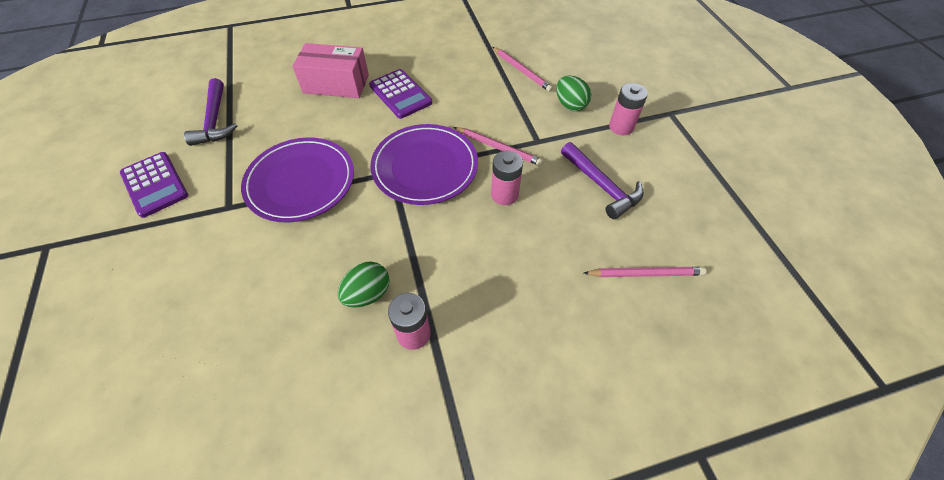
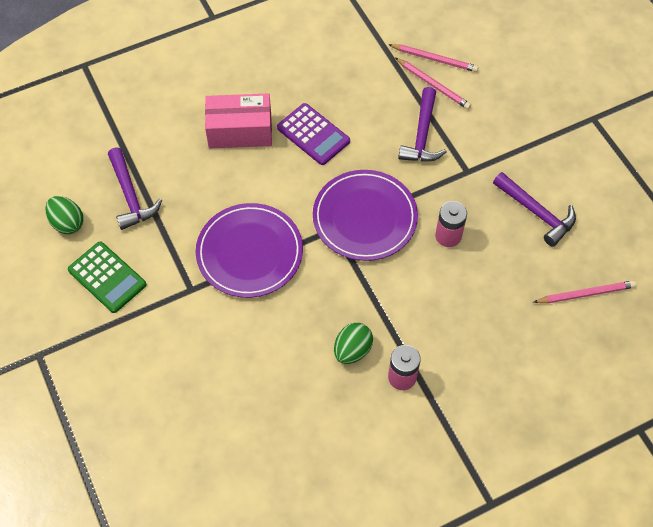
camera: 10 degrees left, 5 degrees up
purple calculator [120,152,188,218] -> green calculator [68,242,146,313]
pink pencil [454,127,544,166] -> pink pencil moved to [388,44,479,72]
green egg [556,75,591,111] -> green egg moved to [45,196,84,234]
pink battery [609,83,648,135] -> none
none -> purple hammer [398,87,447,162]

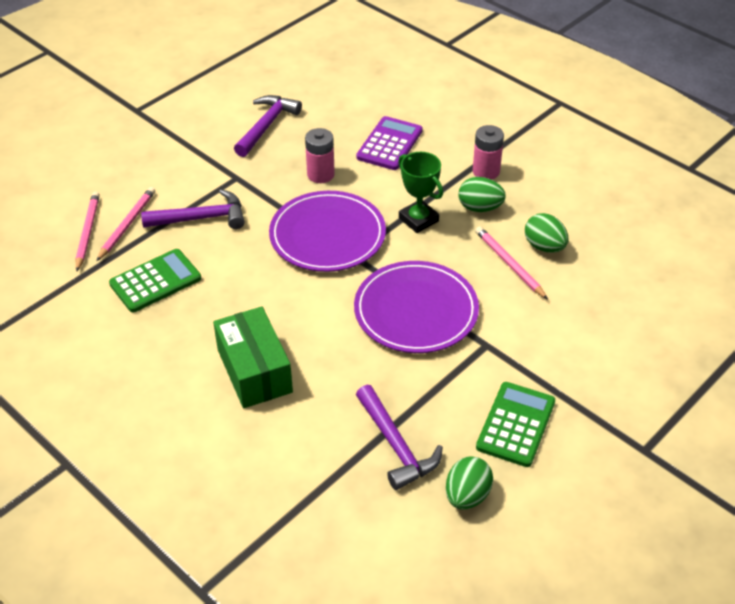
camera: 110 degrees left, 15 degrees down
purple hammer [108,147,162,230] -> purple hammer turned 105 degrees clockwise [356,385,443,490]
pink box [205,93,272,148] -> green box [213,306,293,408]
purple calculator [277,103,350,165] -> purple calculator moved to [356,116,423,170]
pink pencil [534,280,636,303] -> pink pencil moved to [475,226,548,299]
none -> green calculator [109,249,201,312]
none -> green trophy [398,152,443,233]
none -> green egg [525,213,568,253]

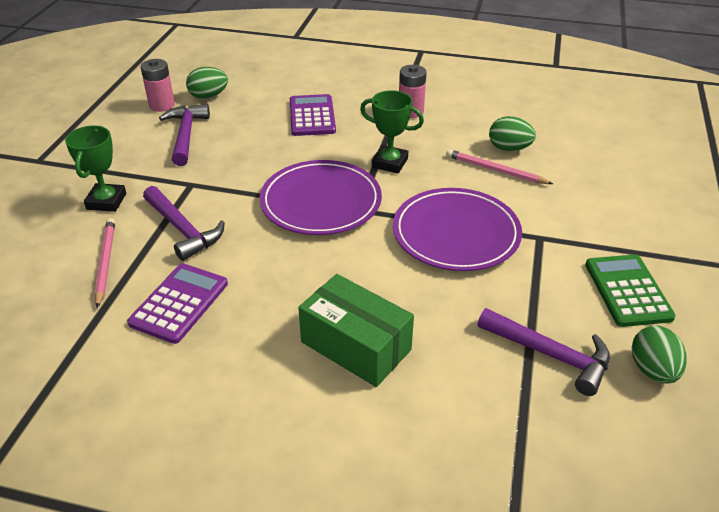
camera: 30 degrees left, 5 degrees down
pink pencil [76,192,100,271] -> none
green calculator [109,249,201,312] -> purple calculator [127,264,228,344]
purple hammer [141,189,245,229] -> purple hammer turned 90 degrees clockwise [143,186,225,261]
pink battery [305,128,335,183] -> pink battery moved to [140,59,175,112]
green egg [458,177,506,212] -> green egg moved to [186,67,228,99]
none -> green trophy [65,126,126,212]

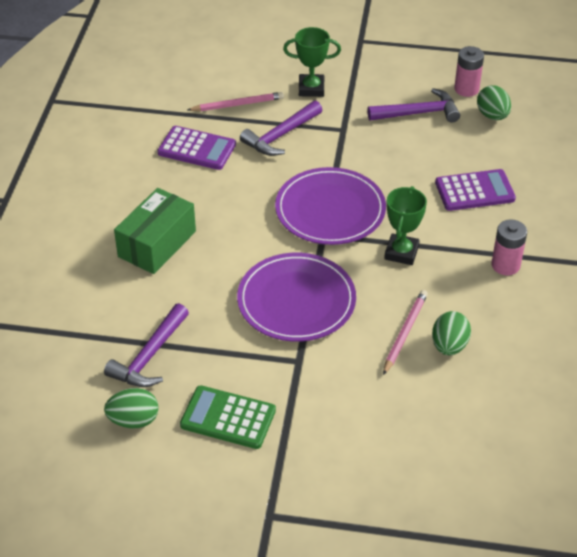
camera: 85 degrees right, 5 degrees up
green calculator [585,254,676,327] -> green calculator turned 150 degrees counterclockwise [180,385,276,449]

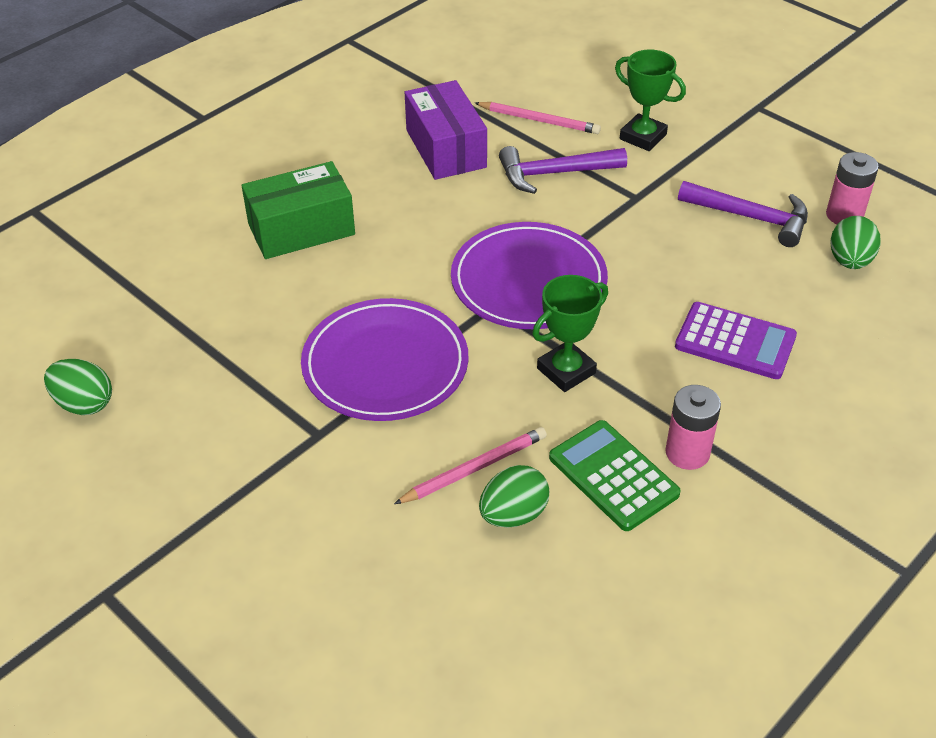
camera: 35 degrees right, 0 degrees up
purple hammer [104,303,189,387] -> none
purple calculator [157,126,236,170] -> purple box [405,80,487,180]
green calculator [180,385,276,449] -> green calculator moved to [549,420,681,531]

